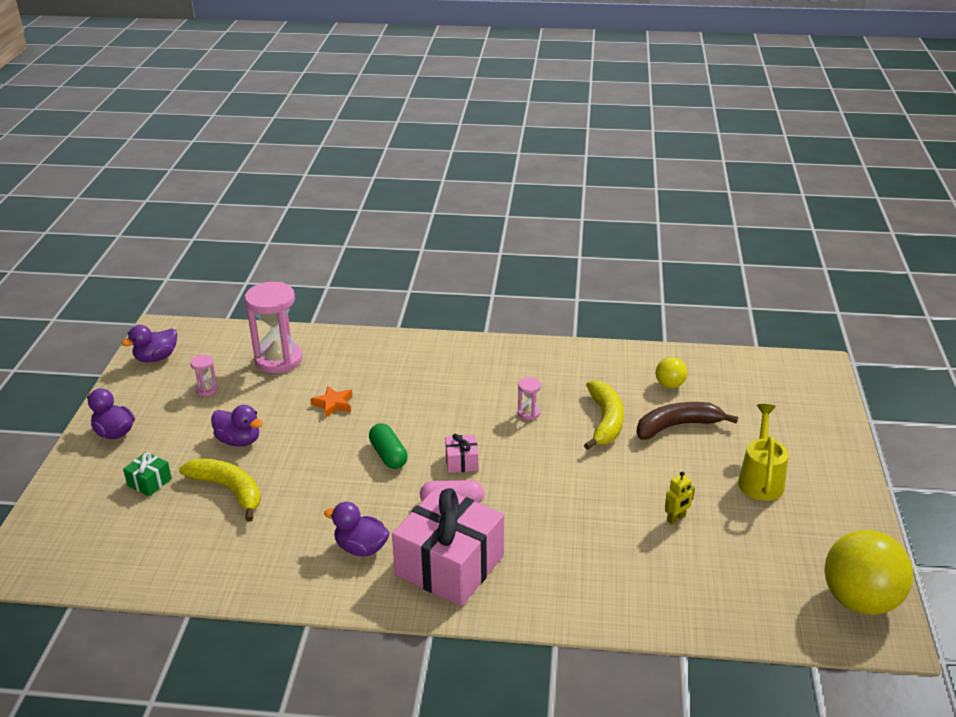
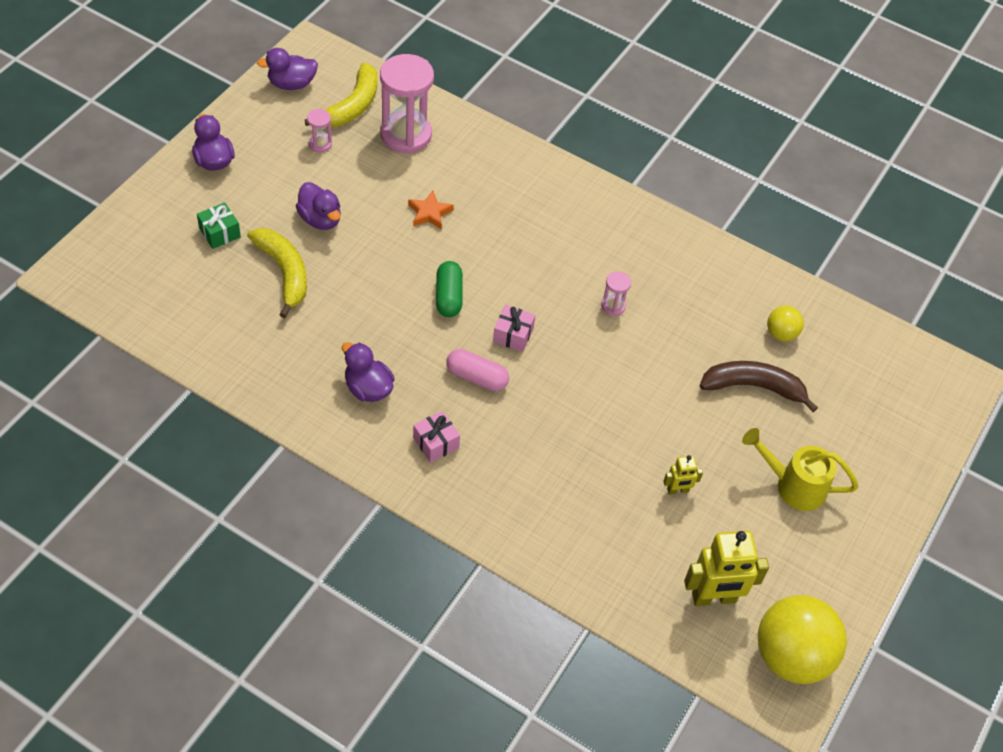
camera: 20 degrees right, 20 degrees up
pink gift [392,486,504,606] -> pink gift [413,411,460,463], size x0.43
yellow banana [584,380,624,450] -> yellow banana moved to [305,62,377,127]
yellow watering can [738,404,789,501] -> yellow watering can turned 105 degrees counterclockwise [742,428,859,511]
none -> yellow robot [684,531,769,606]

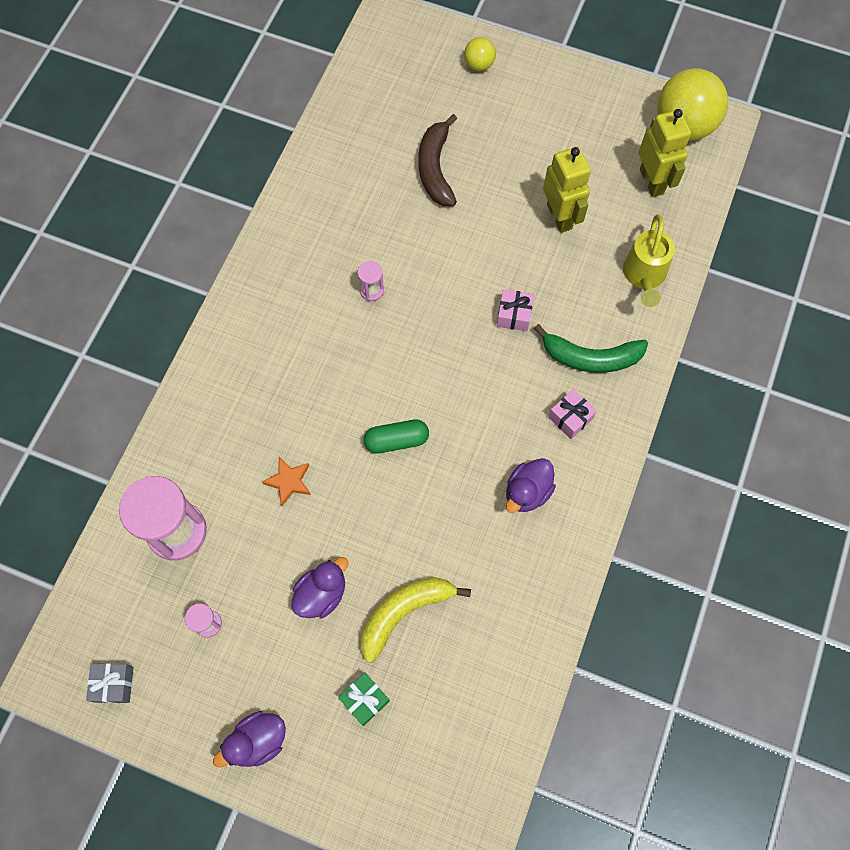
camera: 95 degrees left, 15 degrees up
purple duck [257,48,318,90] -> grey gift [86,663,134,703]
yellow banana [305,62,377,127] -> none
pink capsule [446,349,509,391] -> none
pink gift [493,305,535,352] -> pink gift moved to [497,289,534,331]
yellow robot [663,455,703,495] -> yellow robot [543,147,591,233], size x1.97
yellow watering can [742,428,859,511] -> yellow watering can moved to [623,214,675,307]
yellow ball [767,306,804,341] -> yellow ball moved to [464,37,496,71]
none -> green banana [534,324,648,373]

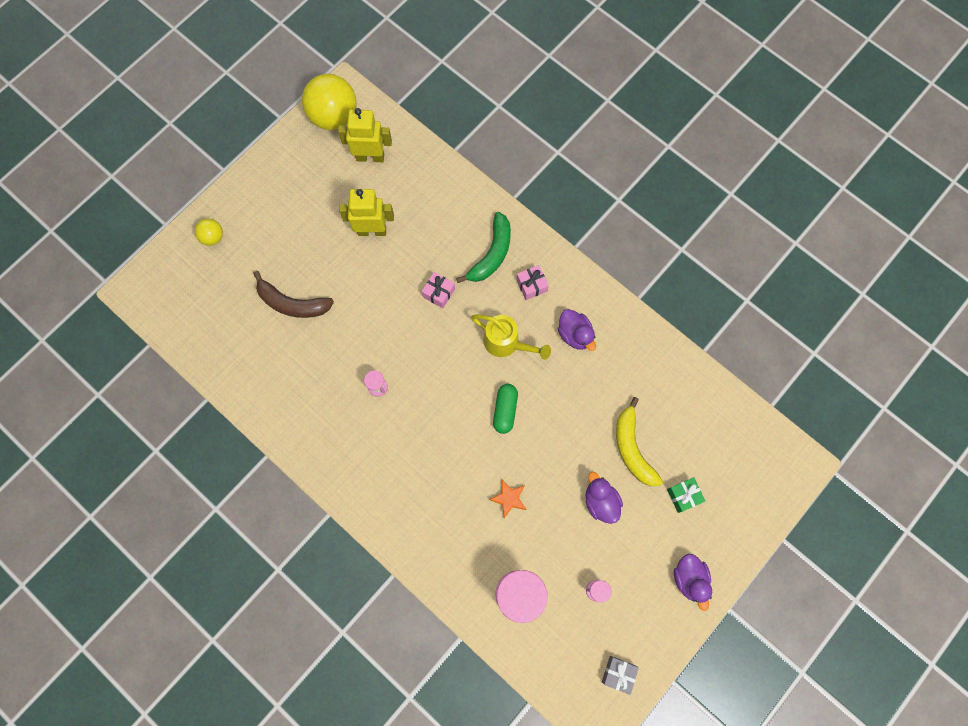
camera: 70 degrees left, 5 degrees up
yellow watering can [623,214,675,307] -> yellow watering can moved to [471,314,551,360]

